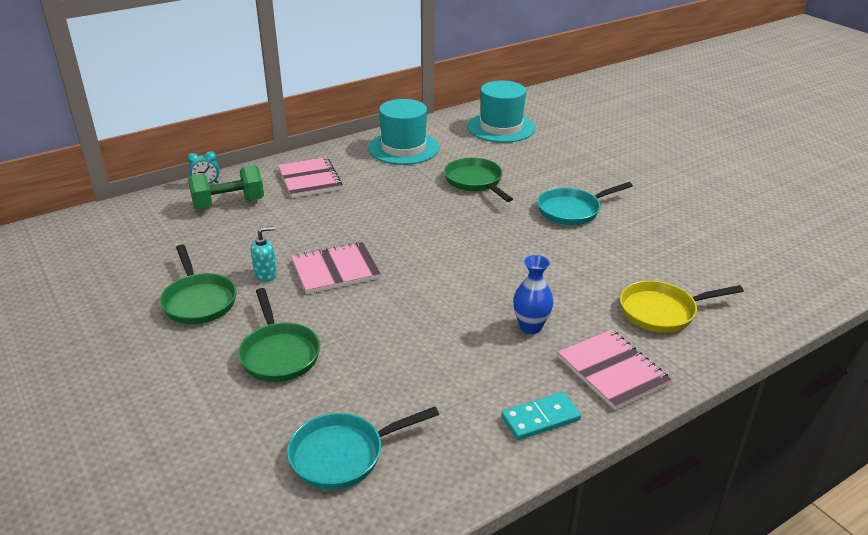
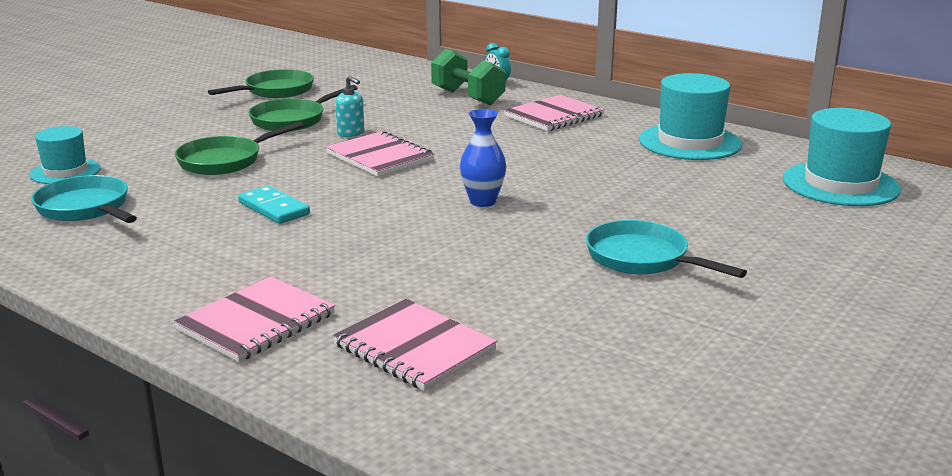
camera: 70 degrees right, 10 degrees down
green pan [444,157,513,202] -> green pan moved to [208,69,314,98]
turquoise domino [501,392,581,440] -> turquoise domino moved to [238,186,310,224]
blue vase [513,255,553,334] -> blue vase moved to [460,109,506,207]
yellow pan [620,281,744,333] -> pink notebook [332,299,497,391]
none -> turquoise hat [30,126,101,184]

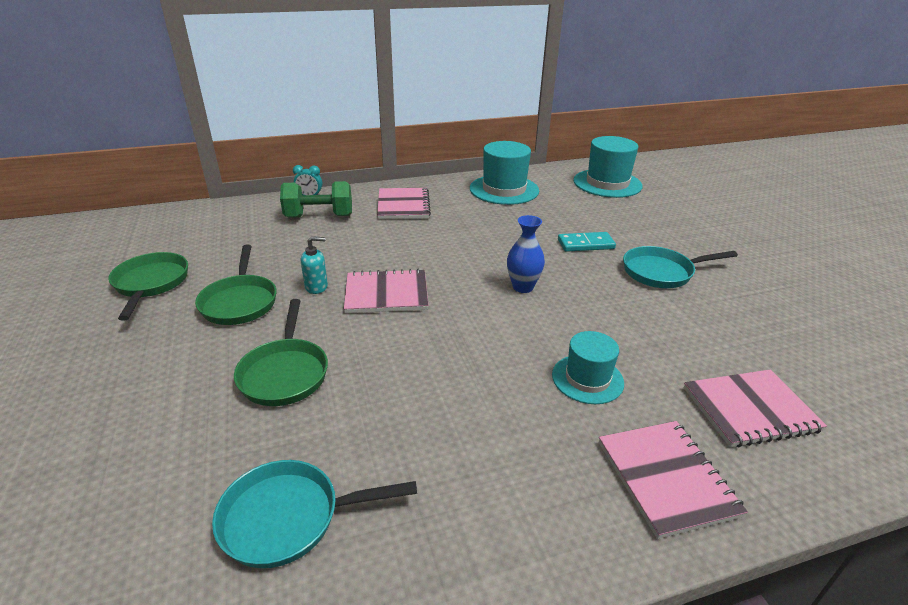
camera: 55 degrees left, 10 degrees up
turquoise hat [30,126,101,184] -> turquoise hat moved to [552,331,624,404]
turquoise domino [238,186,310,224] -> turquoise domino moved to [558,232,616,252]

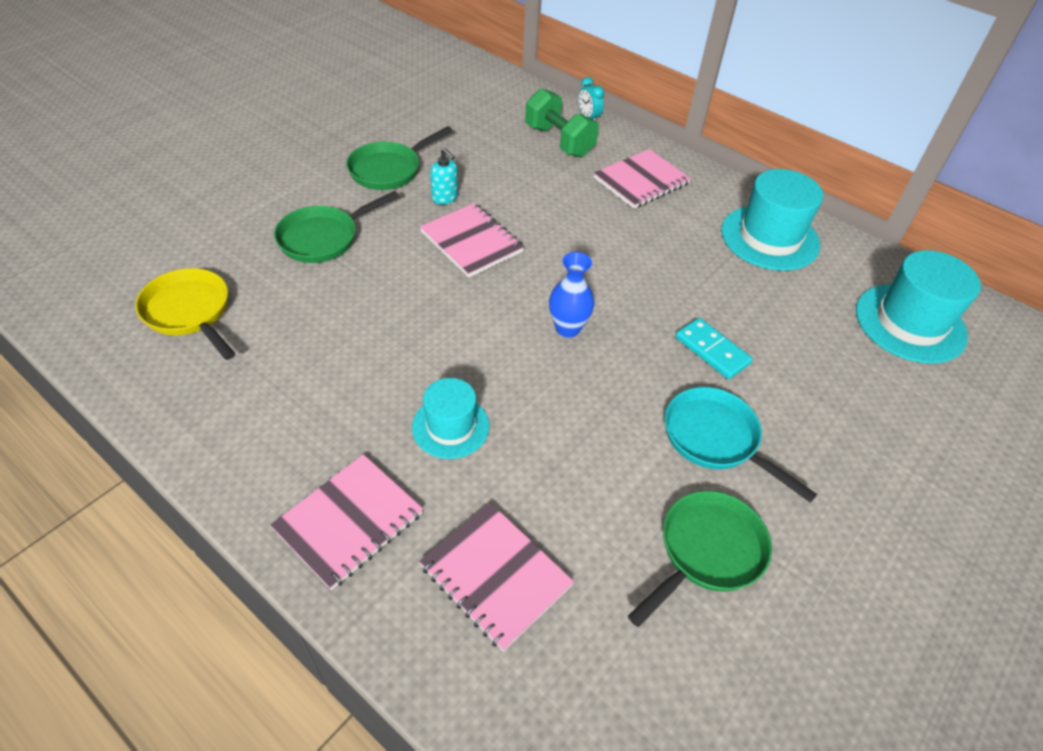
camera: 55 degrees right, 15 degrees up
green pan [108,252,188,321] -> green pan moved to [628,491,772,627]
turquoise pan [212,460,417,568] -> yellow pan [135,268,236,360]

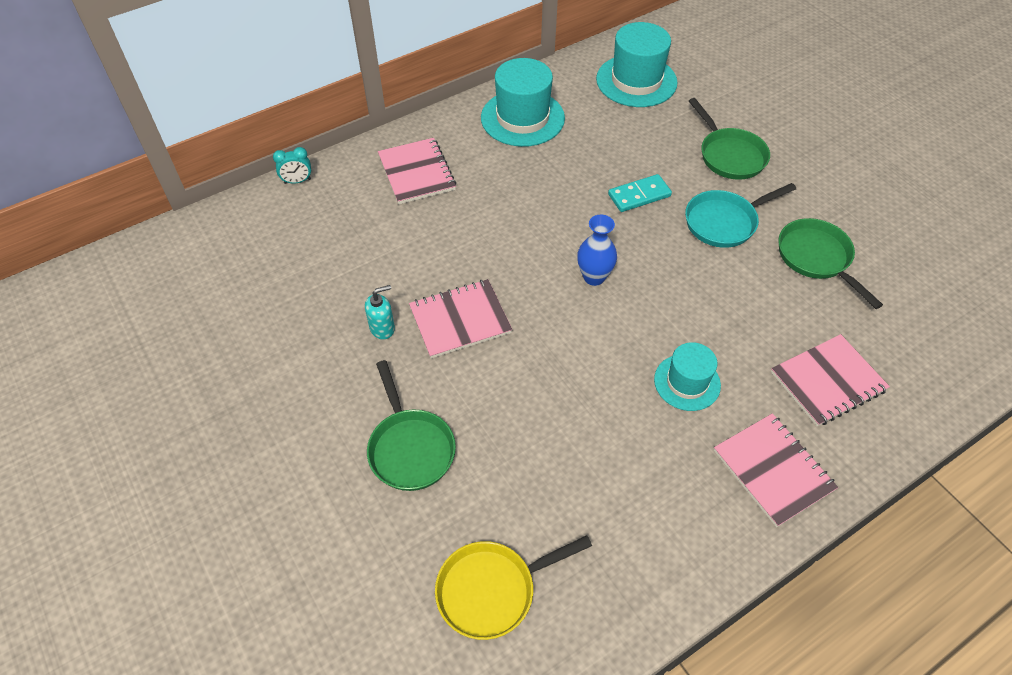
camera: 70 degrees left, 5 degrees up
green pan [346,126,453,190] -> green pan moved to [689,98,770,180]
green dumbbell [525,88,599,157] -> none

